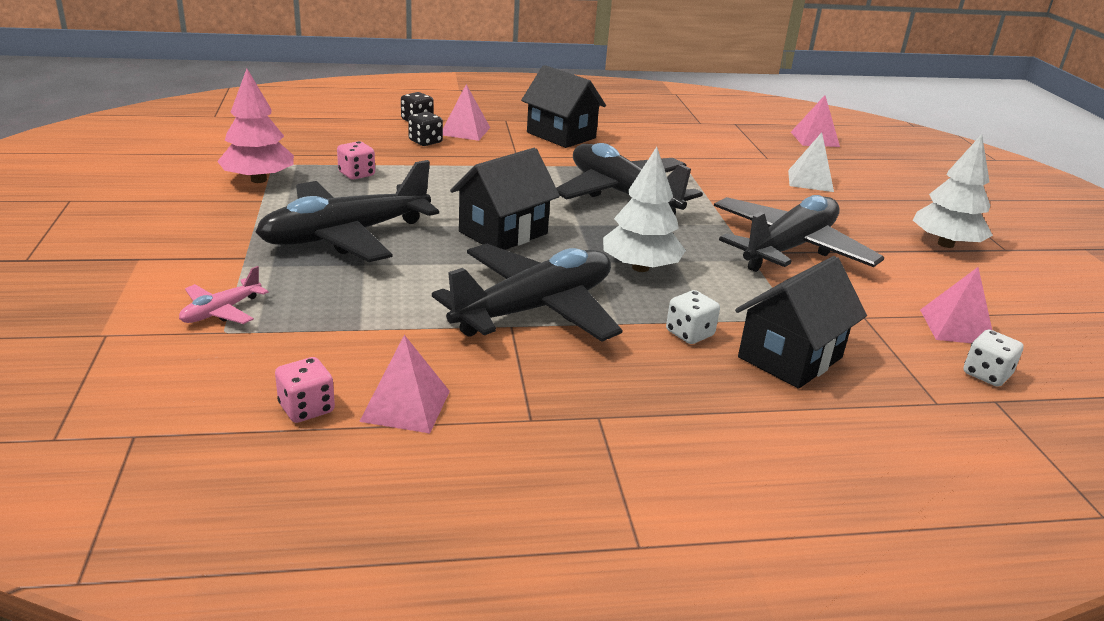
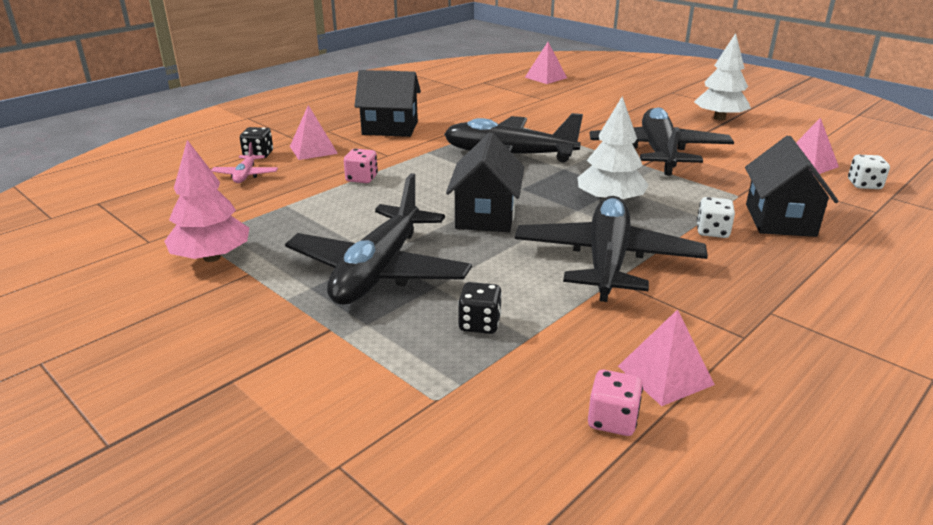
camera: 35 degrees left, 0 degrees up
pink plane [179,266,269,324] -> pink plane moved to [211,142,278,183]
pink dice [337,141,375,180] -> pink dice moved to [344,149,378,183]
black dice [408,112,443,146] -> black dice moved to [458,282,502,334]
white pyramid [788,132,834,192] -> none

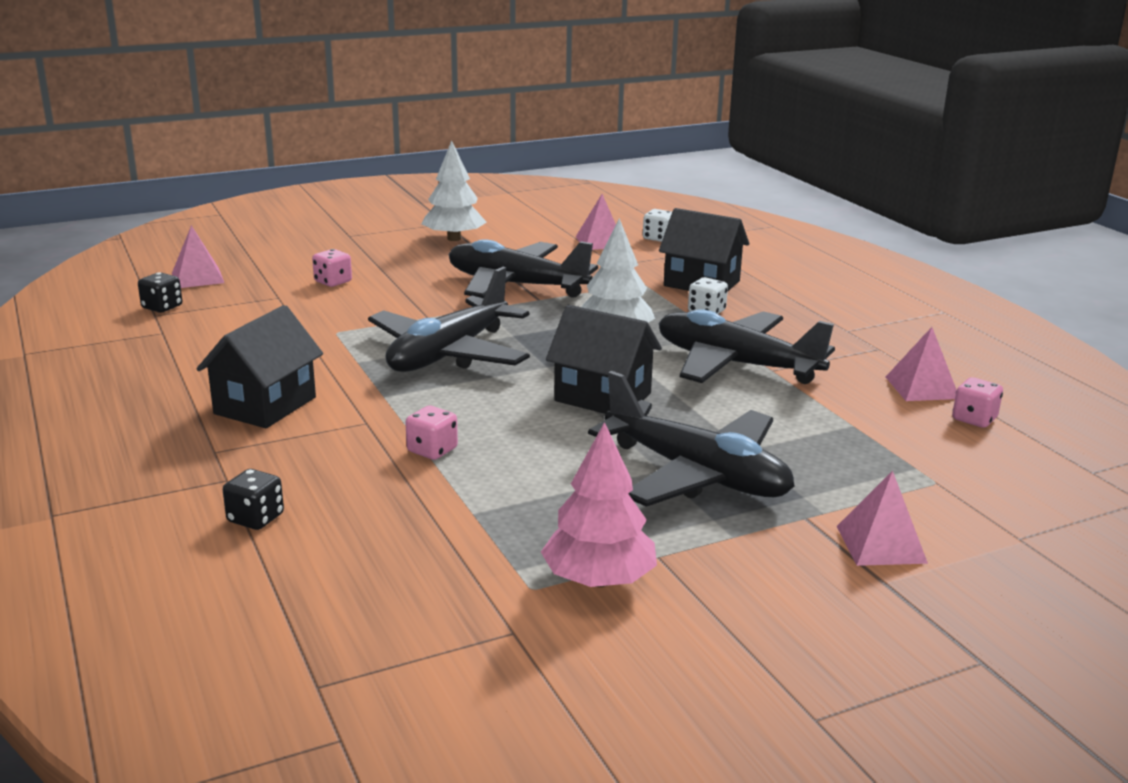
camera: 70 degrees left, 5 degrees down
pink plane [211,142,278,183] -> none
pink pyramid [290,105,338,160] -> pink pyramid moved to [836,471,928,566]
black dice [458,282,502,334] -> black dice moved to [138,272,182,313]
none -> pink dice [312,249,352,287]

